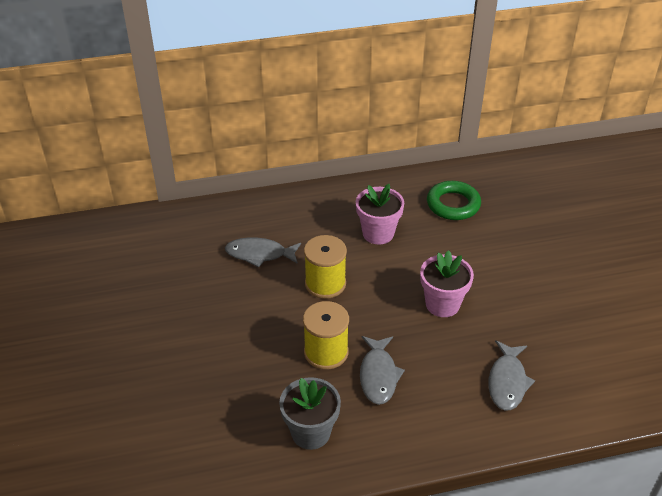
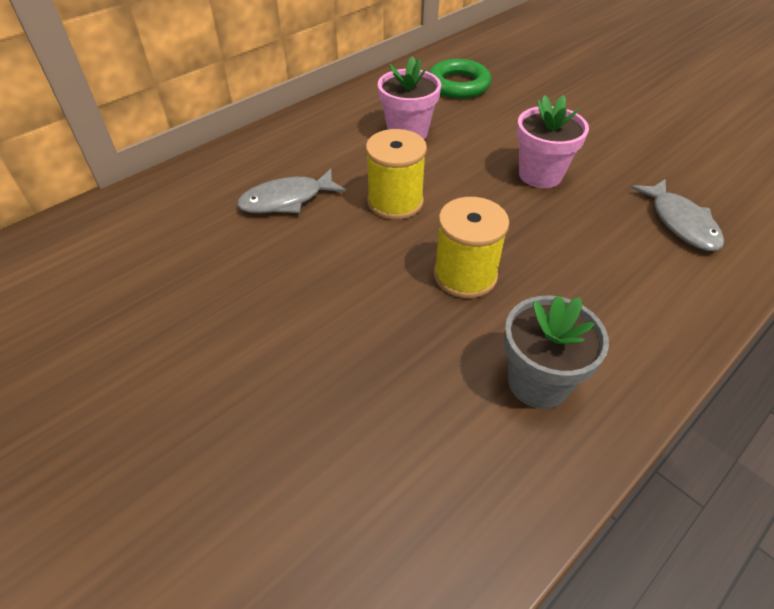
camera: 30 degrees left, 5 degrees up
grey fish [360,336,405,405] -> none

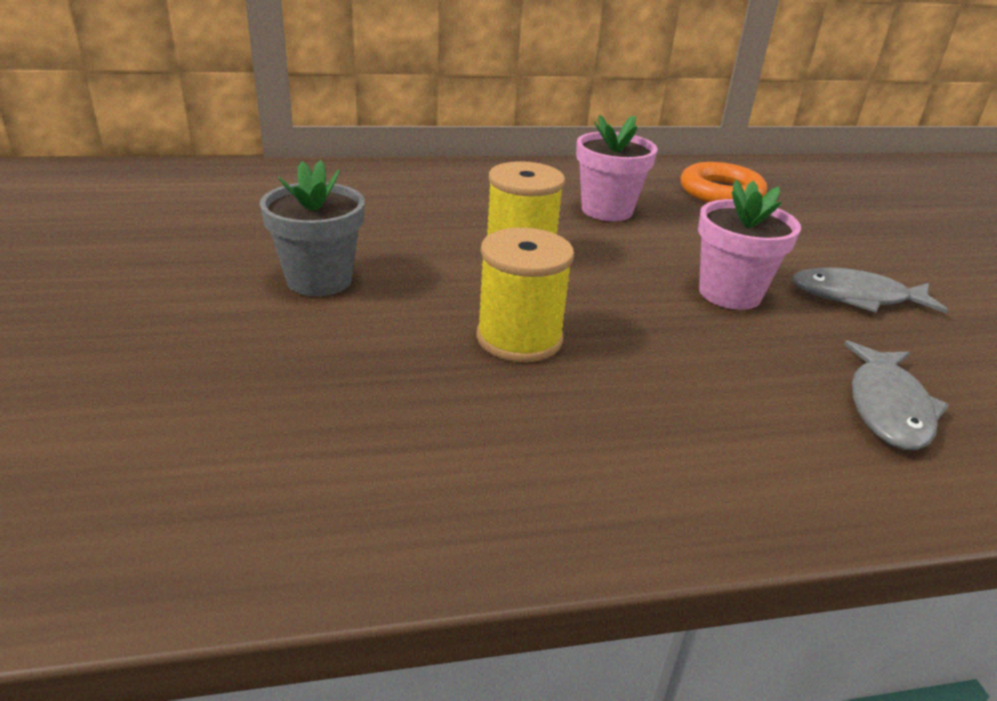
camera: 30 degrees right, 15 degrees down
grey fish [237,169,346,213] -> grey fish moved to [792,267,948,313]
green ring [429,59,491,99] -> orange ring [680,162,767,203]
grey flower pot [504,295,609,409] -> grey flower pot moved to [260,160,365,296]

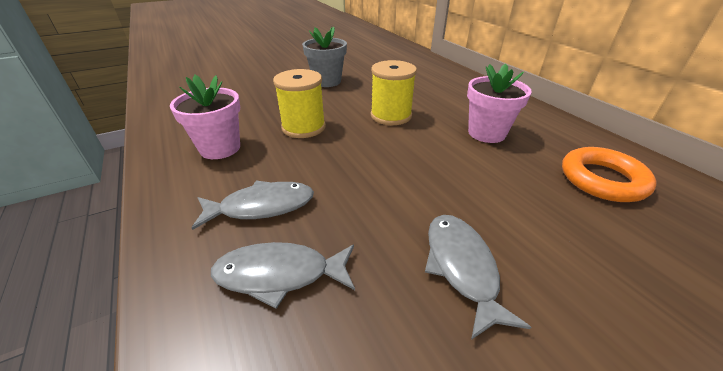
camera: 75 degrees right, 5 degrees up
pink flower pot [698,180,801,310] -> pink flower pot moved to [170,75,240,159]
none -> grey fish [192,180,314,230]

